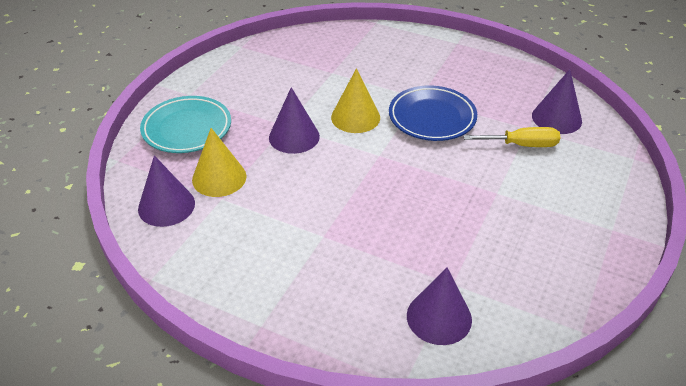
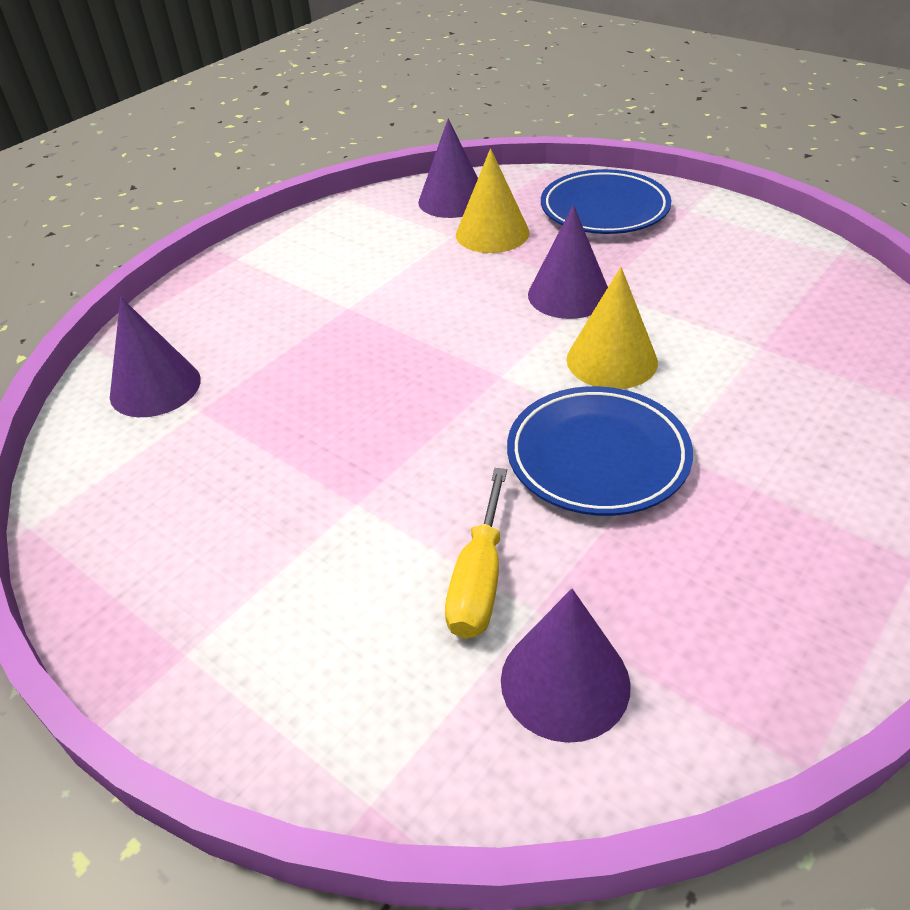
camera: 105 degrees right, 0 degrees up
turquoise plate [140,96,231,153] -> blue plate [541,169,672,234]

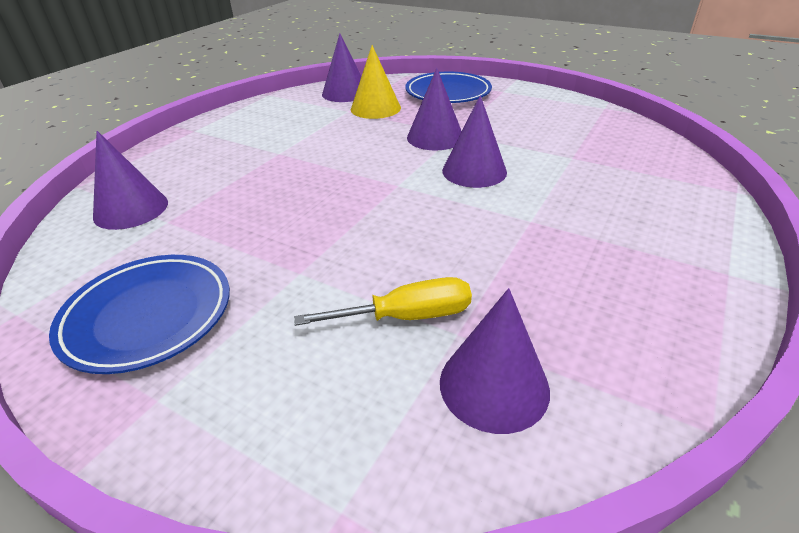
camera: 10 degrees left, 5 degrees down
yellow screwdriver [445,468,507,639] -> yellow screwdriver turned 105 degrees counterclockwise [294,277,472,326]
blue plate [507,386,693,516] -> blue plate moved to [49,255,230,374]
yellow cone [567,267,658,389] -> purple cone [442,95,507,188]

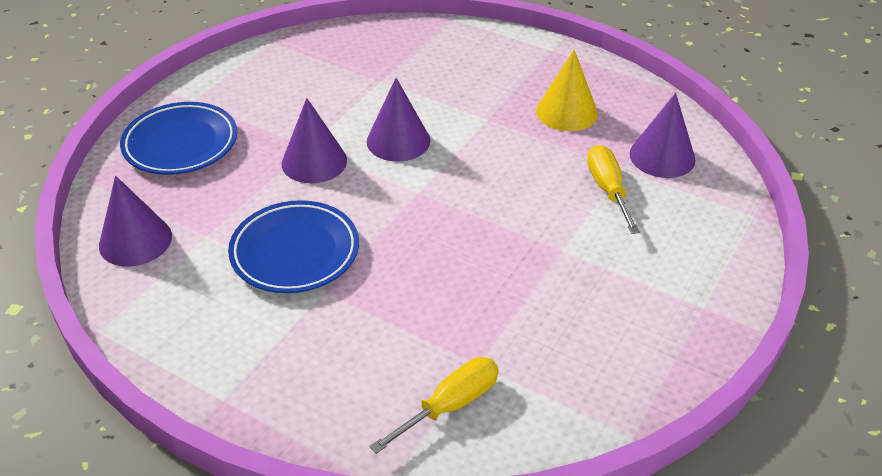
camera: 90 degrees left, 5 degrees up
blue plate [49,255,230,374] -> blue plate moved to [228,200,359,293]
purple cone [93,131,168,230] -> yellow screwdriver [370,357,499,454]
yellow cone [351,45,401,119] -> yellow cone moved to [536,49,598,131]

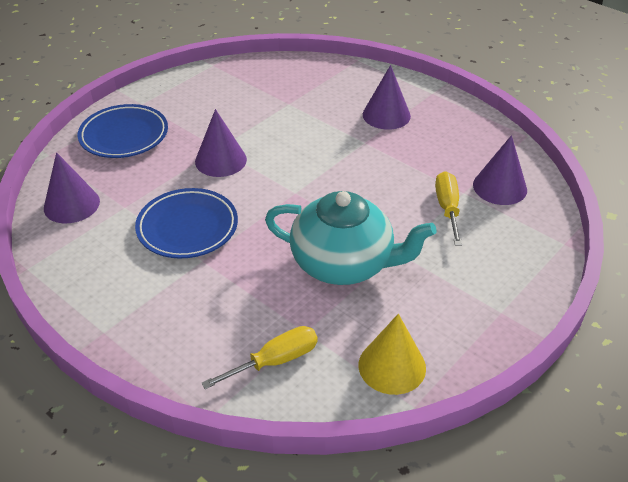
camera: 10 degrees right, 0 degrees up
purple cone [367,78,430,162] -> purple cone moved to [363,65,411,130]
yellow cone [536,49,598,131] -> yellow cone moved to [359,314,426,395]
none -> turquoise teapot [265,191,437,285]

